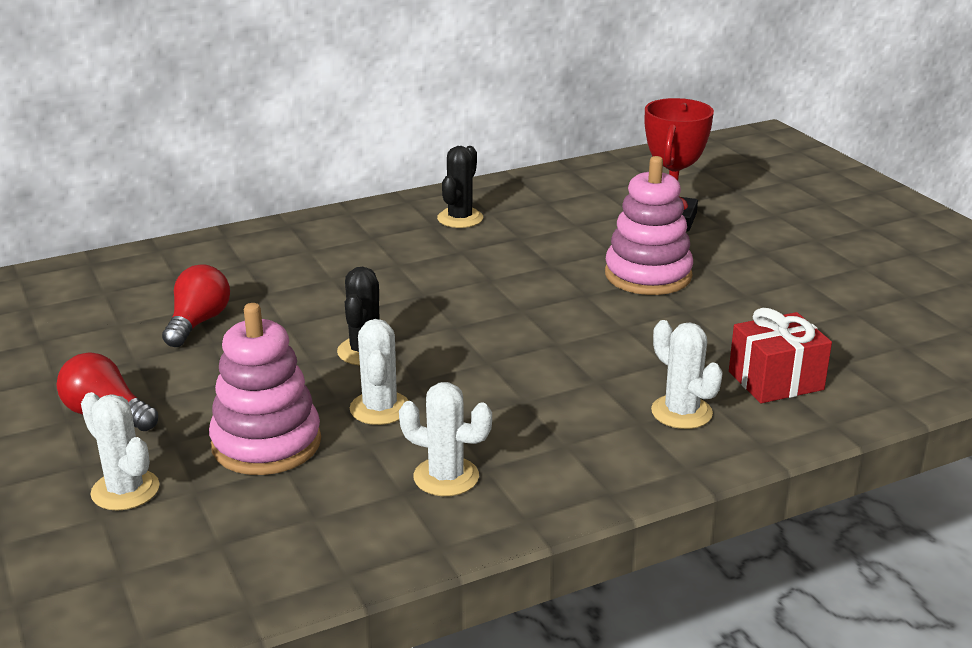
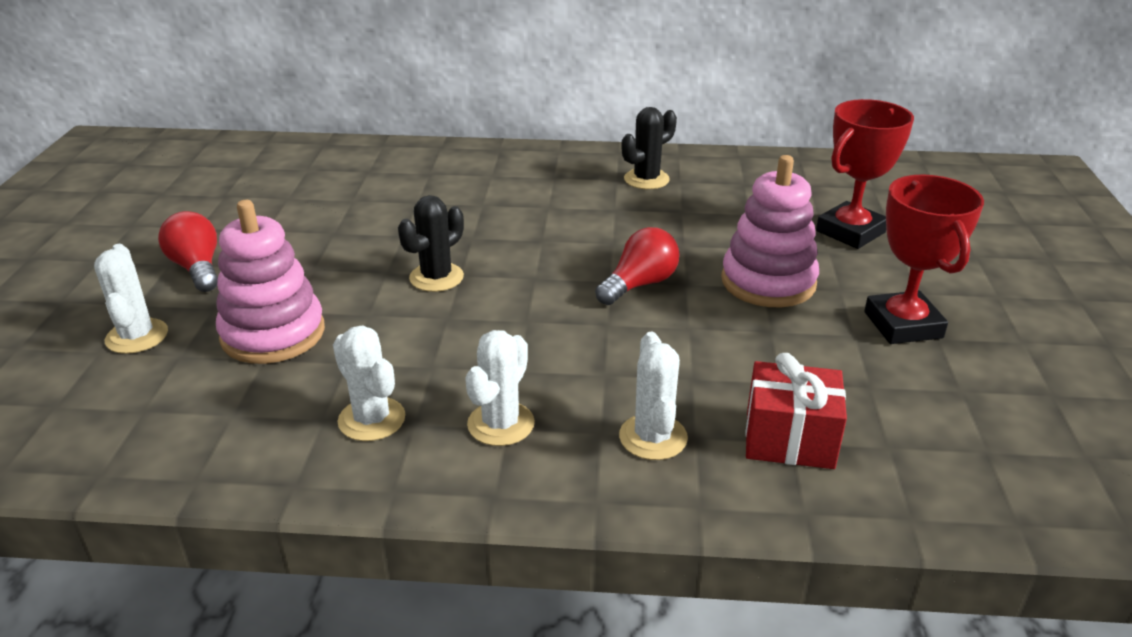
camera: 30 degrees right, 5 degrees up
red light bulb [162,264,230,347] -> red light bulb moved to [595,227,679,305]
white cactus [350,319,409,425] -> white cactus moved to [465,330,535,446]
none -> red trophy [864,175,984,344]

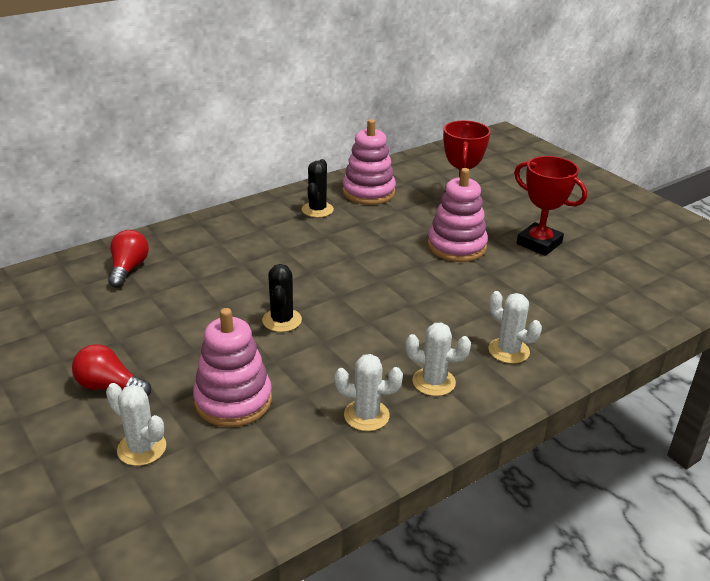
camera: 40 degrees left, 0 degrees up
white cactus [465,330,535,446] -> white cactus turned 60 degrees counterclockwise [405,323,471,396]
red light bulb [595,227,679,305] -> red light bulb moved to [108,230,149,288]
red gift [746,353,847,469] -> none
none -> pink stacking toy [342,119,396,205]

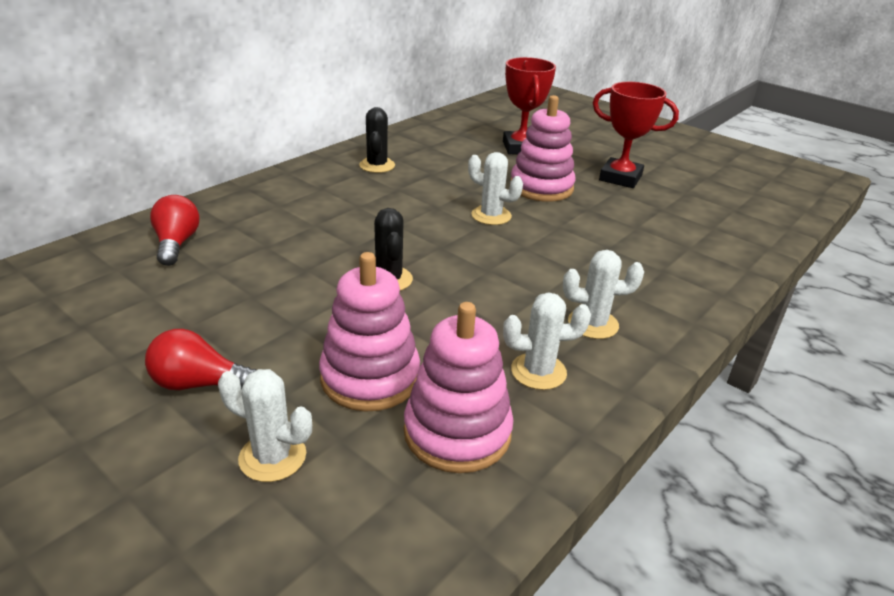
camera: 15 degrees left, 0 degrees up
pink stacking toy [342,119,396,205] -> pink stacking toy moved to [404,302,514,473]
white cactus [489,291,542,364] -> white cactus moved to [468,152,523,225]

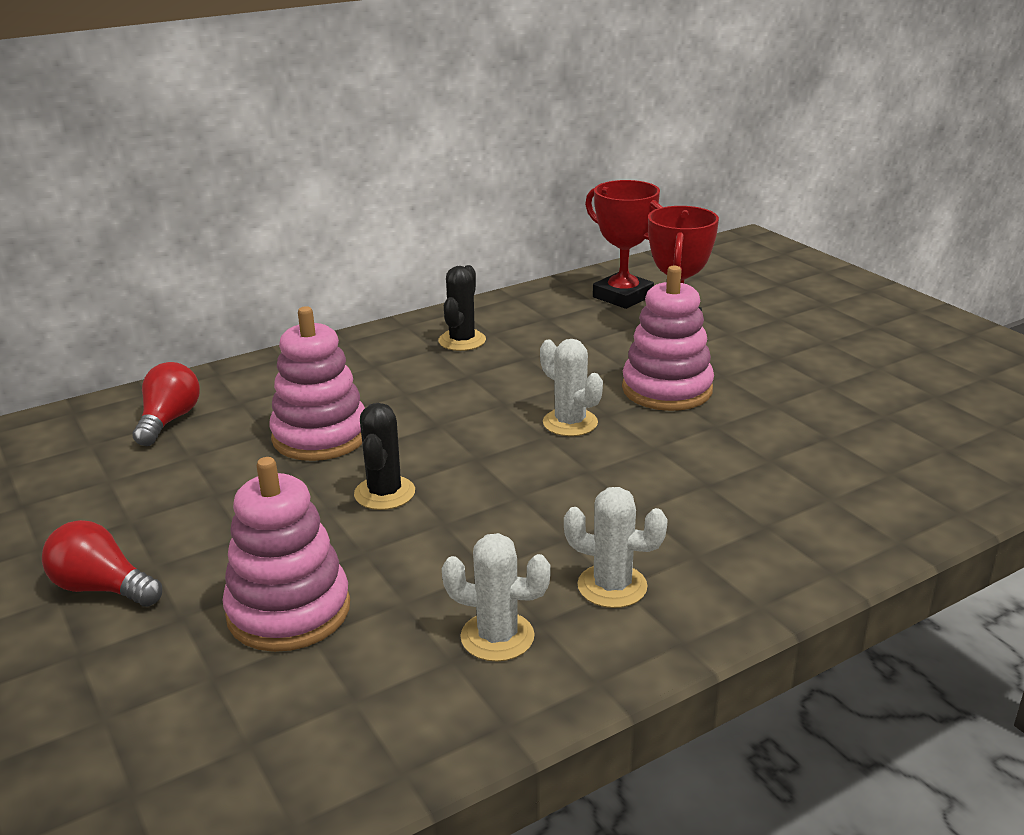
camera: 20 degrees right, 5 degrees down
white cactus [218,369,312,482] -> none
pink stacking toy [404,302,514,473] -> pink stacking toy moved to [269,306,365,461]
red trophy [593,82,679,188] -> red trophy moved to [585,180,662,309]

